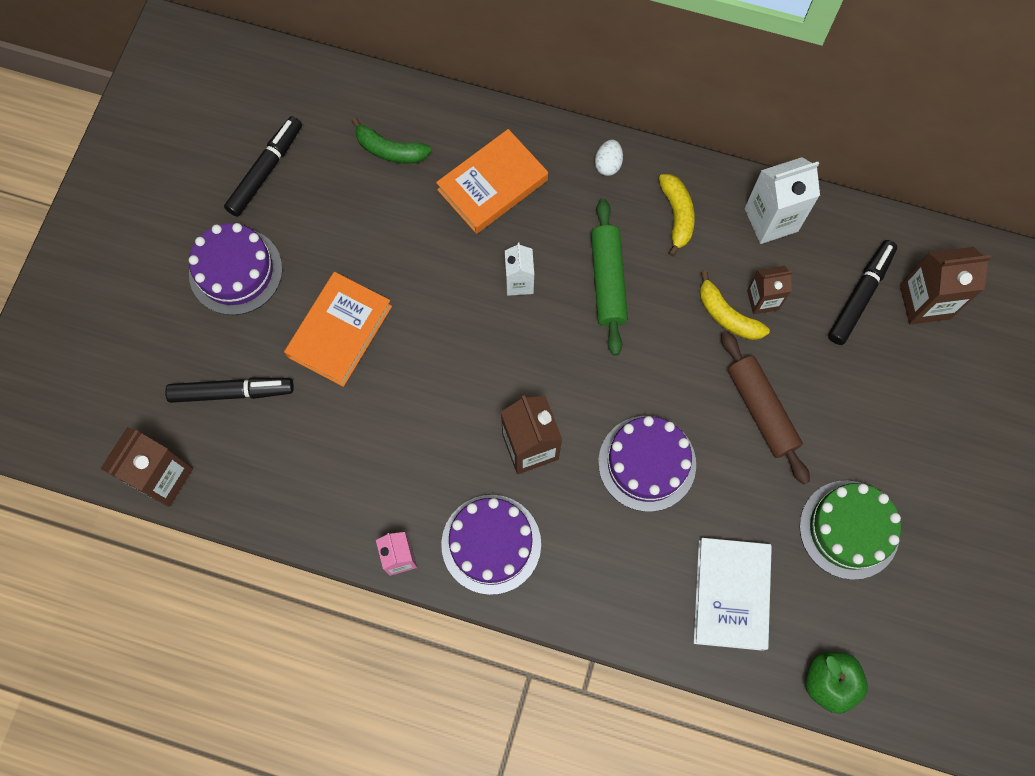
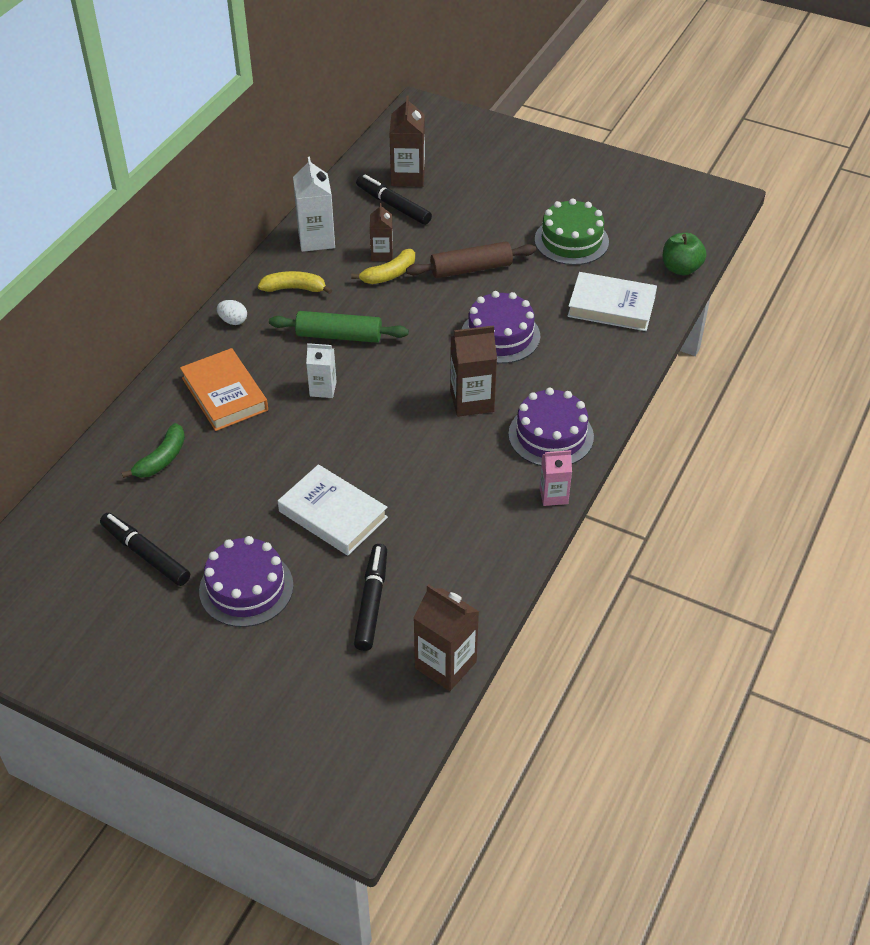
camera: 80 degrees left, 25 degrees down
orange book [284,272,392,387] -> white book [278,464,388,555]

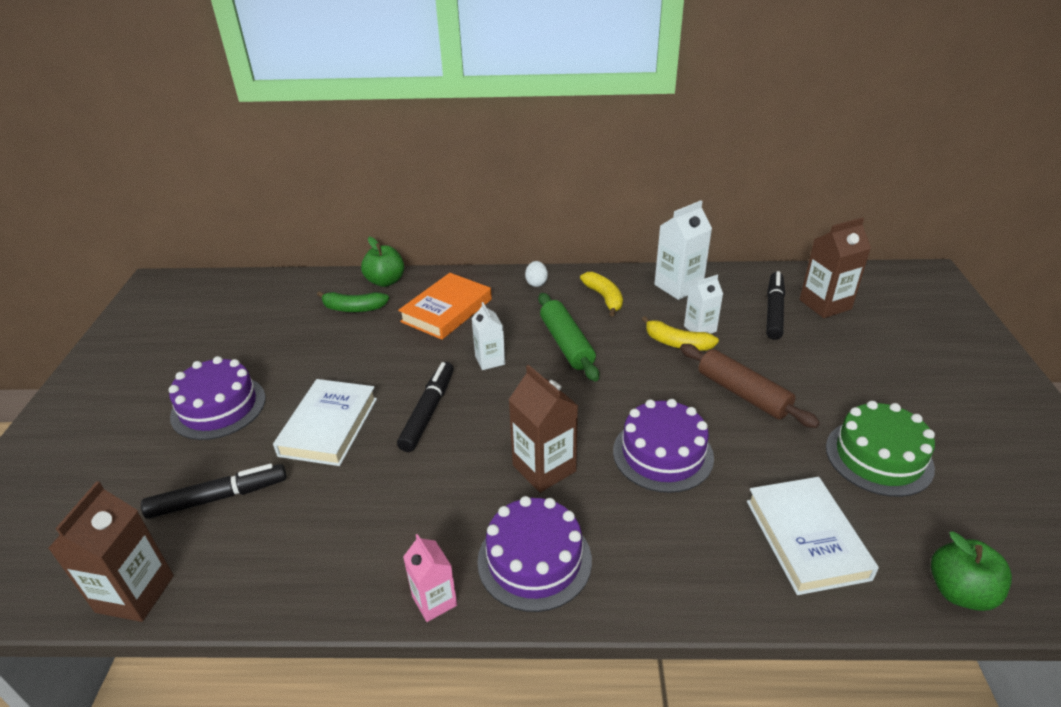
camera: 65 degrees right, 10 degrees down
black marker [100,513,190,586] -> black marker moved to [397,362,454,452]
brown carton [370,203,393,261] -> white carton [684,275,723,334]
none -> green apple [361,237,404,287]

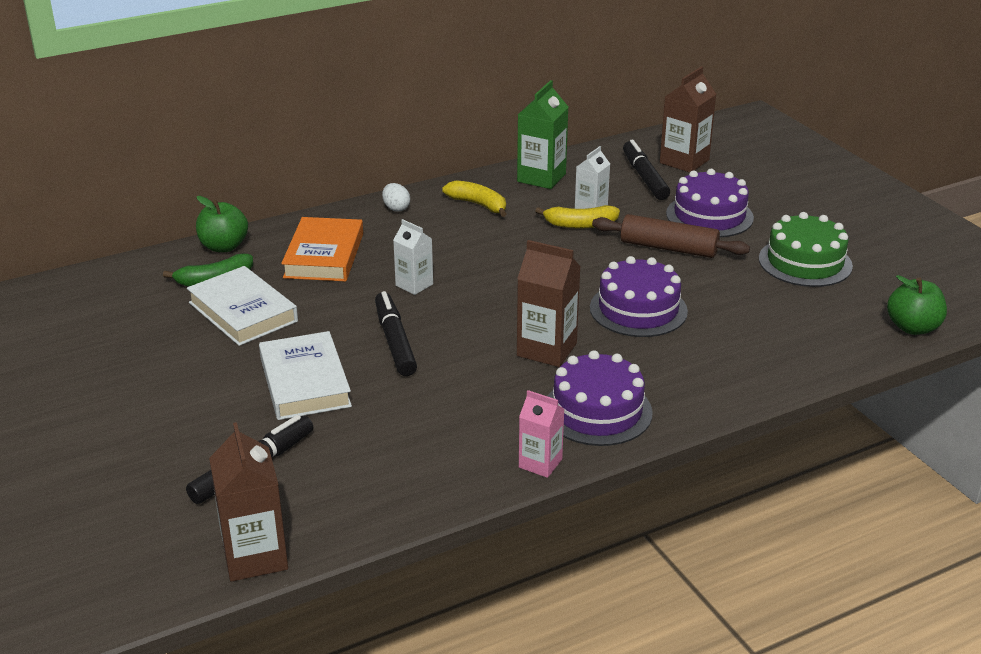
camera: 30 degrees left, 5 degrees down
purple cake [169,356,266,440] -> purple cake moved to [666,169,754,237]
green rolling pin [538,293,599,381] -> none
white carton [654,200,712,300] -> green carton [517,80,568,189]
white book [747,477,879,595] -> white book moved to [187,266,298,346]

